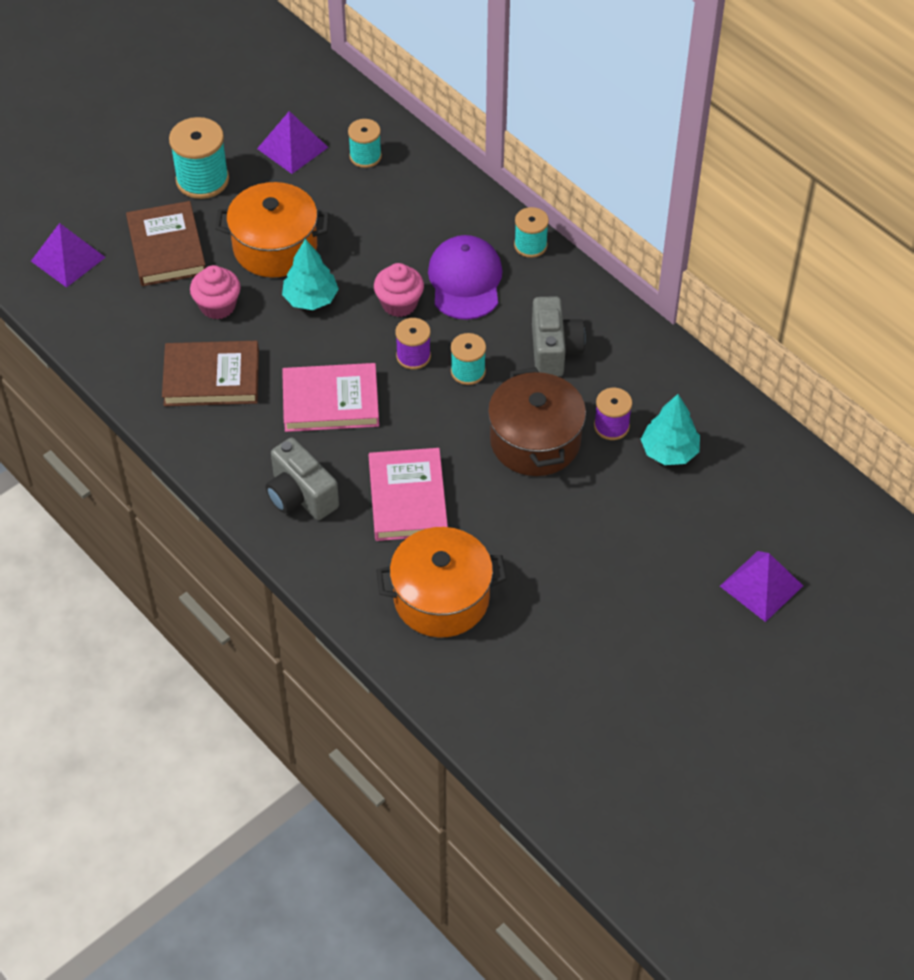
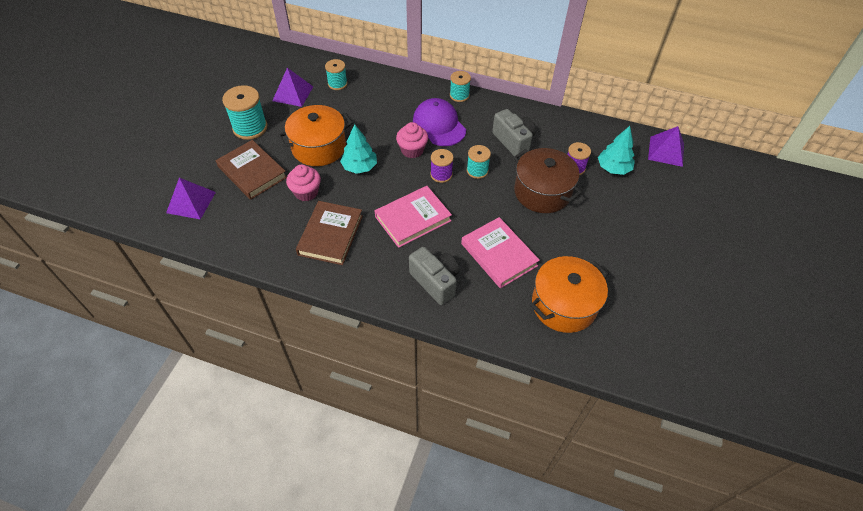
camera: 30 degrees left, 0 degrees up
brown book [162,341,259,406] -> brown book turned 45 degrees counterclockwise [296,201,363,265]
grey camera [265,438,339,520] -> grey camera turned 150 degrees counterclockwise [409,247,460,305]
purple pyramid [720,551,803,622] -> purple pyramid moved to [648,126,684,167]

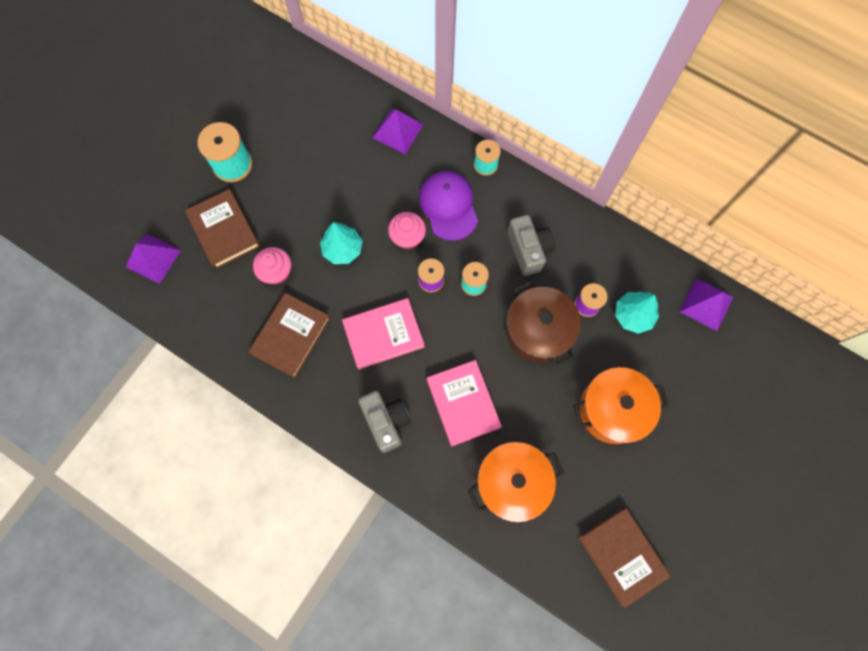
camera: 15 degrees right, 20 degrees up
purple pyramid [272,68,313,107] -> purple pyramid moved to [373,109,424,154]
orange pot [278,105,353,166] -> orange pot moved to [573,367,669,444]
turquoise spool [325,59,348,90] -> none
none -> brown book [578,508,671,608]

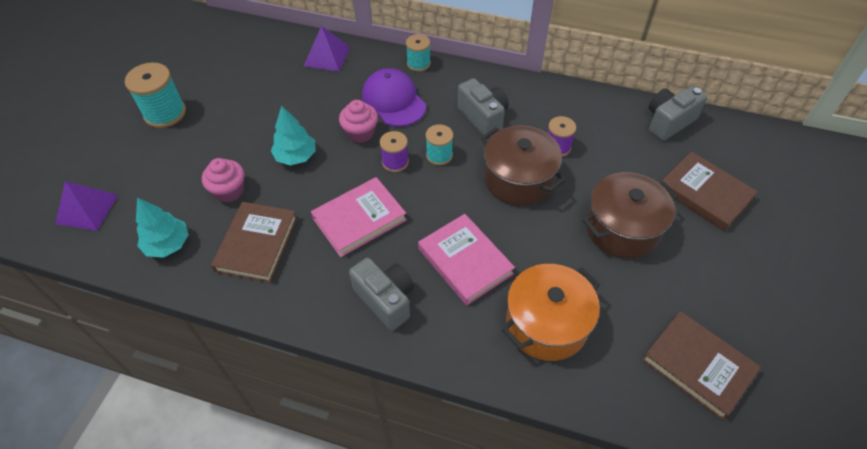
camera: 15 degrees left, 20 degrees down
brown book [185,189,260,269] -> brown book moved to [661,151,758,231]
orange pot [573,367,669,444] -> brown pot [583,172,678,258]
turquoise tree [615,292,659,334] -> turquoise tree moved to [136,197,189,258]
purple pyramid [680,278,733,331] -> grey camera [649,86,708,141]

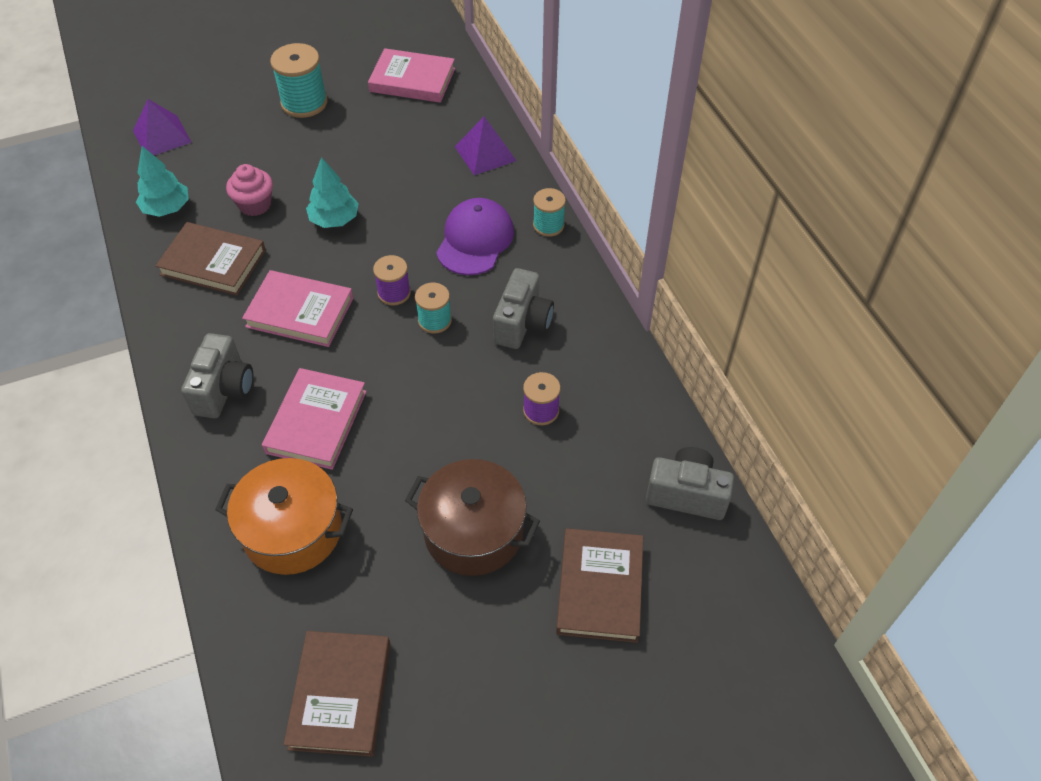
camera: 50 degrees right, 0 degrees up
brown book [211,202,298,283] -> brown book turned 45 degrees clockwise [155,222,266,296]
pink cupcake [339,100,378,143] -> none
brown pot [481,125,566,206] -> none
none -> pink book [368,48,455,103]

